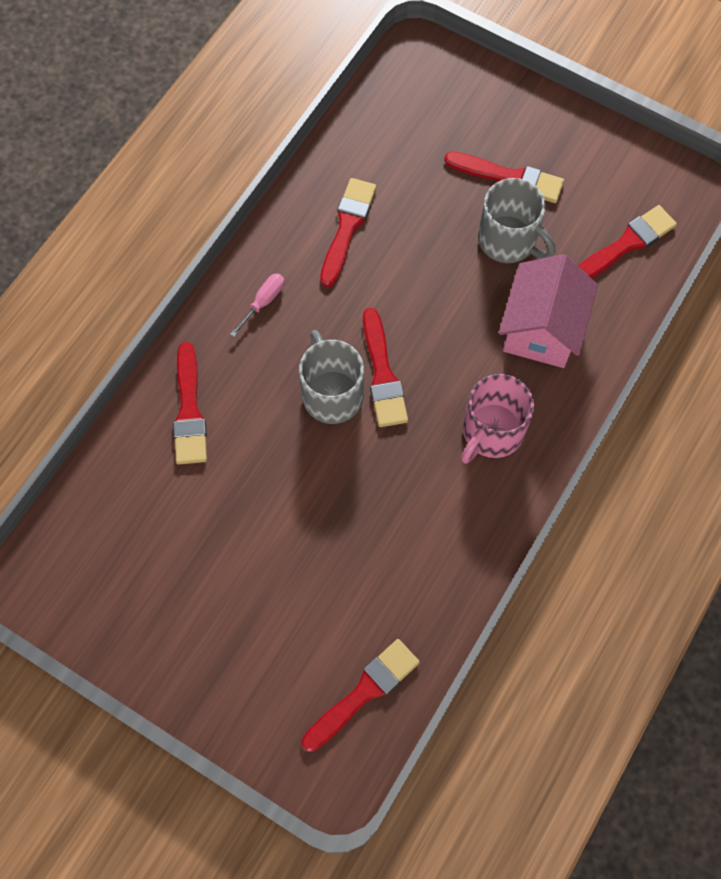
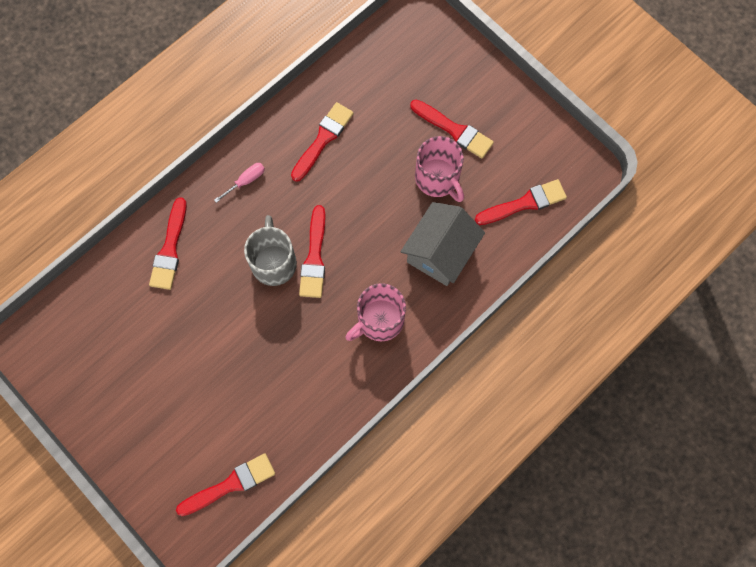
camera: 15 degrees right, 5 degrees up
grey mug [478,178,555,263] -> pink mug [415,136,464,202]
pink house [499,254,598,368] -> grey house [400,202,485,286]

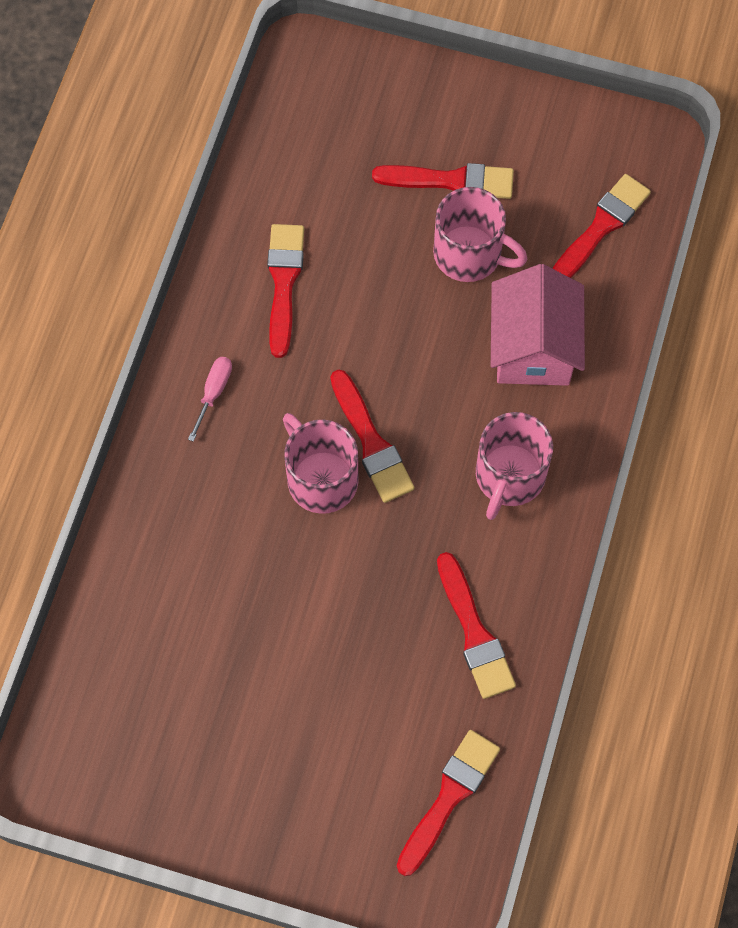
camera: 30 degrees left, 5 degrees down
red brush [149,197,187,290] -> red brush moved to [437,552,516,699]
grey mug [244,215,297,286] -> pink mug [283,413,358,514]
grey house [400,202,485,286] -> pink house [491,264,585,386]

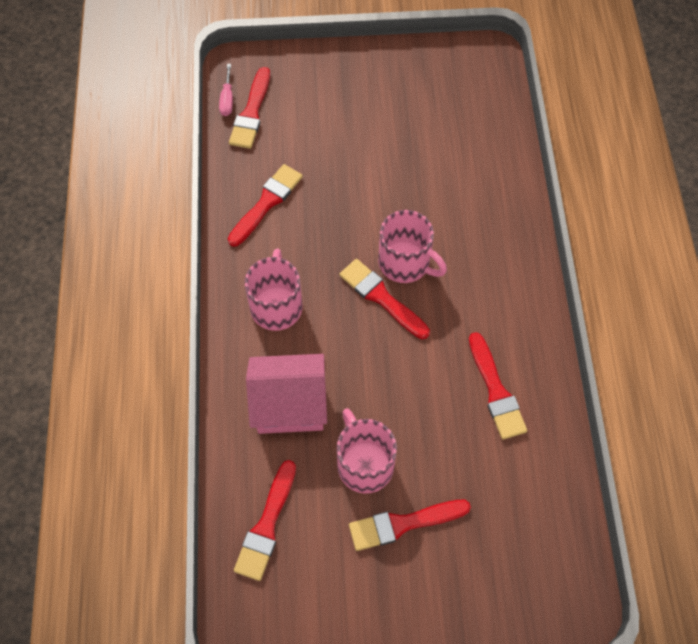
camera: 160 degrees right, 5 degrees down
pink screwdriver [188,357,232,442] -> pink screwdriver moved to [219,64,233,116]
pink mug [433,187,528,282] -> pink mug turned 60 degrees clockwise [337,408,397,494]
red brush [437,552,516,699] -> red brush turned 75 degrees clockwise [228,164,303,247]
pink house [491,264,585,386] -> pink house turned 75 degrees counterclockwise [246,354,327,434]

